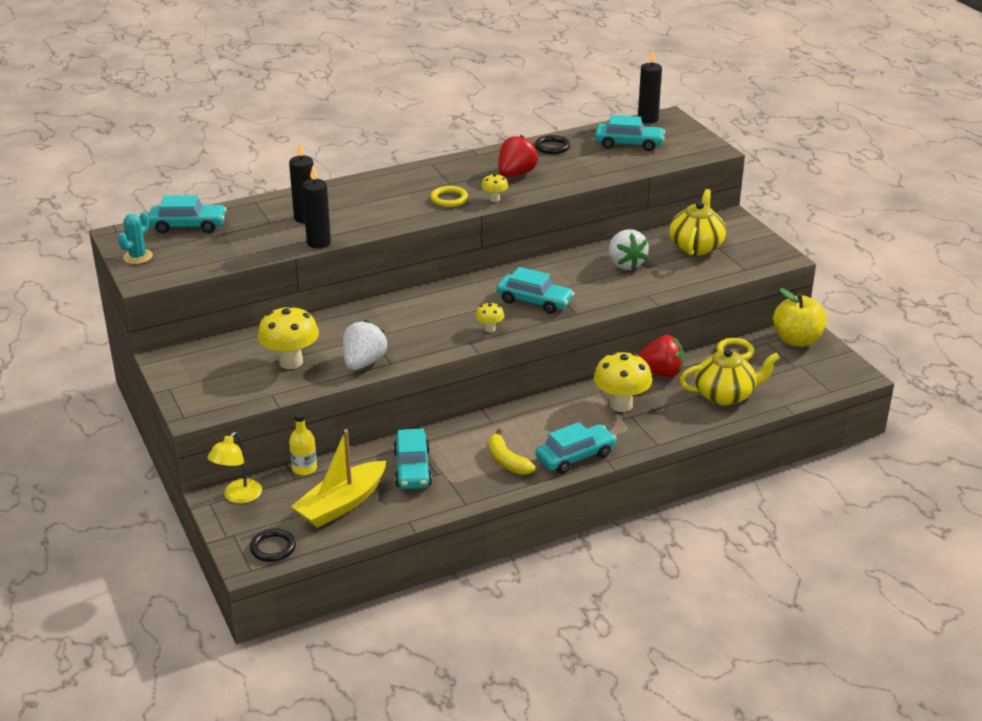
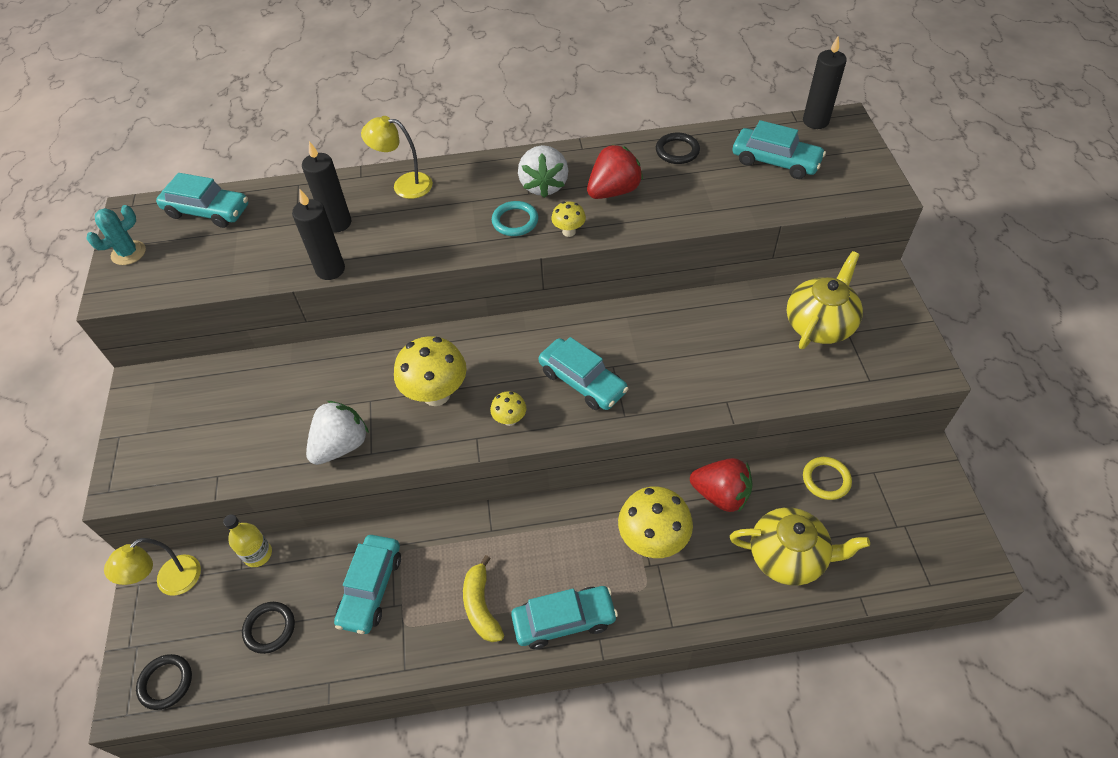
camera: 20 degrees right, 20 degrees up
yellow mushroom [258,305,319,369] -> yellow mushroom moved to [394,336,467,406]
yellow boat [291,429,386,528] -> black ring [242,602,295,654]
yellow ring [430,186,468,207] -> turquoise ring [492,201,538,236]
white strawberry [609,229,649,270] -> white strawberry moved to [518,145,568,198]
yellow apple [773,288,827,347] -> none
none -> yellow lamp [361,116,433,199]

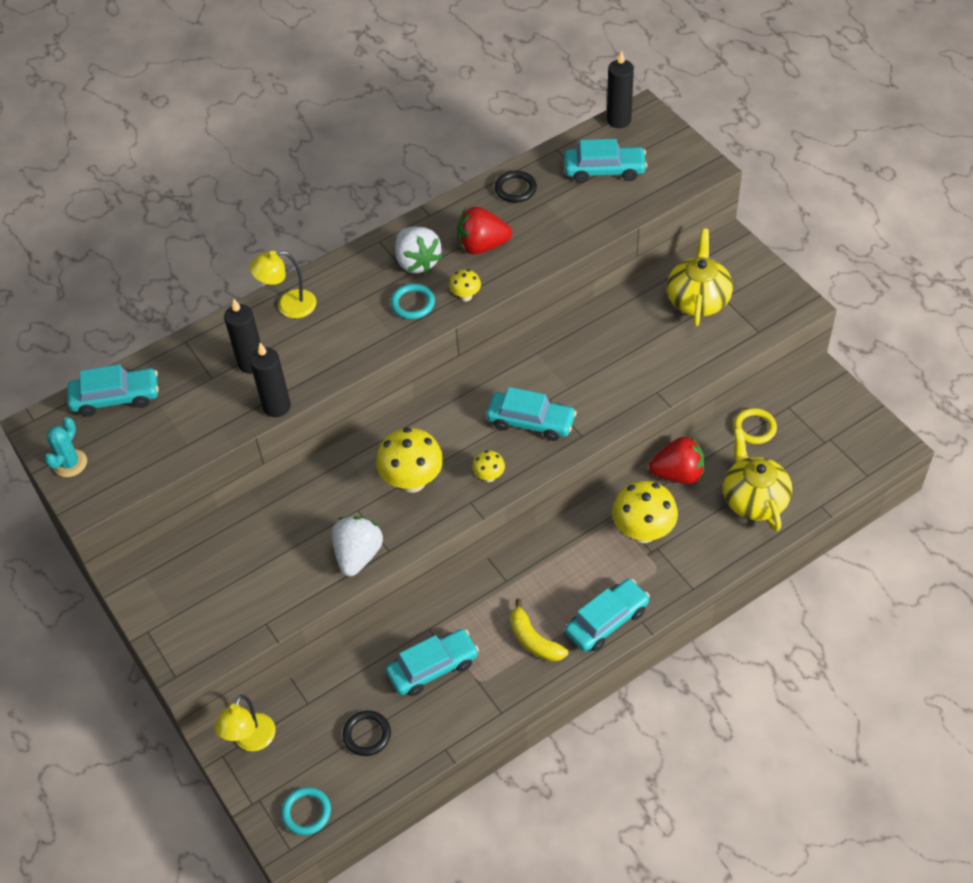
camera: 25 degrees left, 0 degrees up
black ring [136,654,192,710] -> turquoise ring [281,787,331,835]
yellow bottle [223,514,272,567] -> none
turquoise car [334,535,401,634] -> turquoise car turned 105 degrees counterclockwise [386,629,479,696]
red strawberry [587,144,643,199] -> red strawberry turned 120 degrees counterclockwise [457,207,512,255]
yellow teapot [730,507,870,586] -> yellow teapot turned 90 degrees counterclockwise [723,428,792,531]

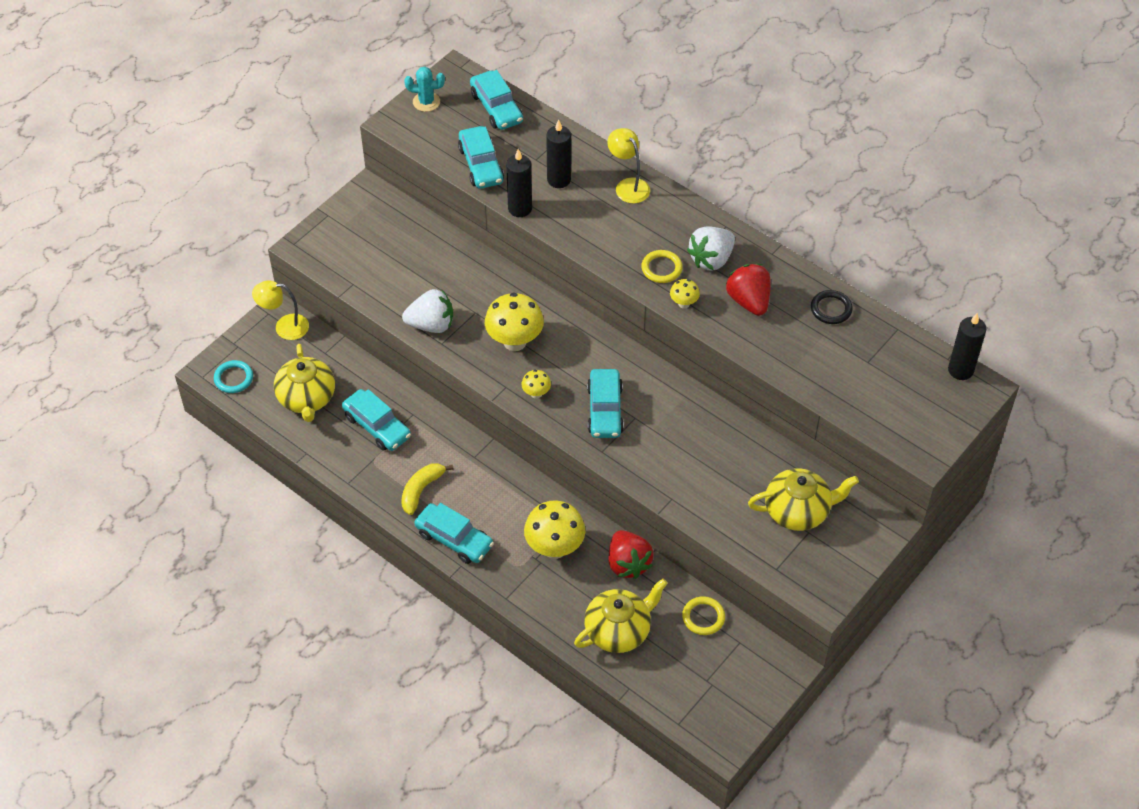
camera: 70 degrees right, 0 degrees up
black ring [343,711,391,756] -> yellow teapot [274,344,335,422]
turquoise ring [391,284,435,319] -> yellow ring [641,250,683,283]
turquoise car [564,139,647,183] -> turquoise car moved to [458,126,504,189]

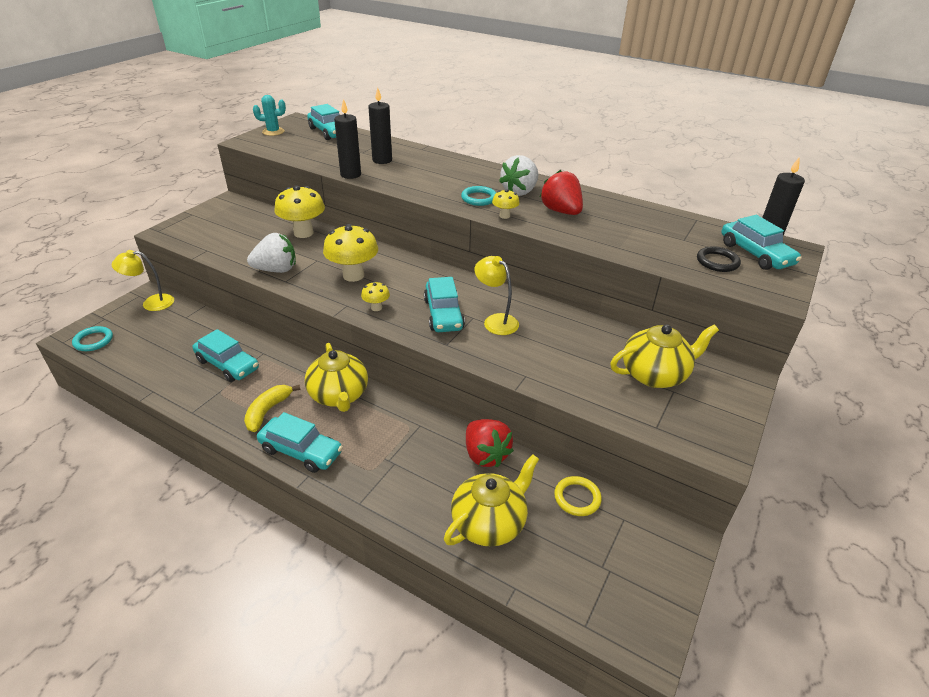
camera: 10 degrees left, 15 degrees down
yellow teapot [274,344,335,422] -> yellow teapot moved to [305,343,368,412]
turquoise car [458,126,504,189] -> turquoise car moved to [721,215,801,270]
yellow mushroom [524,500,586,559] -> yellow mushroom moved to [274,186,325,238]
yellow lamp [607,128,650,203] -> yellow lamp moved to [474,256,519,335]
yellow ring [641,250,683,283] -> turquoise ring [461,186,496,206]
black ring [811,290,853,324] -> black ring moved to [697,246,741,272]

